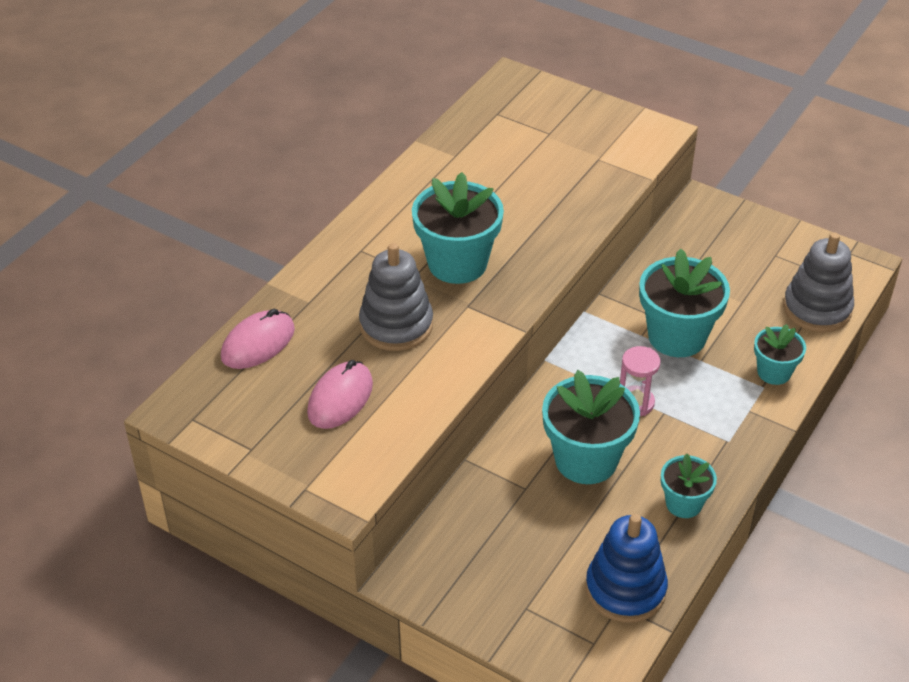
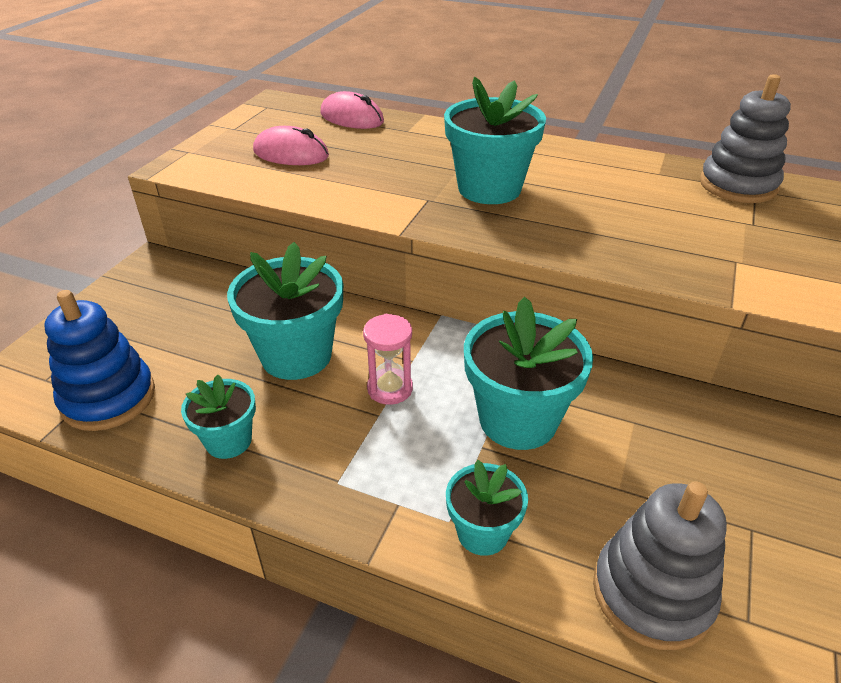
camera: 80 degrees right, 5 degrees down
grey stacking toy [359,243,433,351] -> grey stacking toy moved to [700,74,791,203]

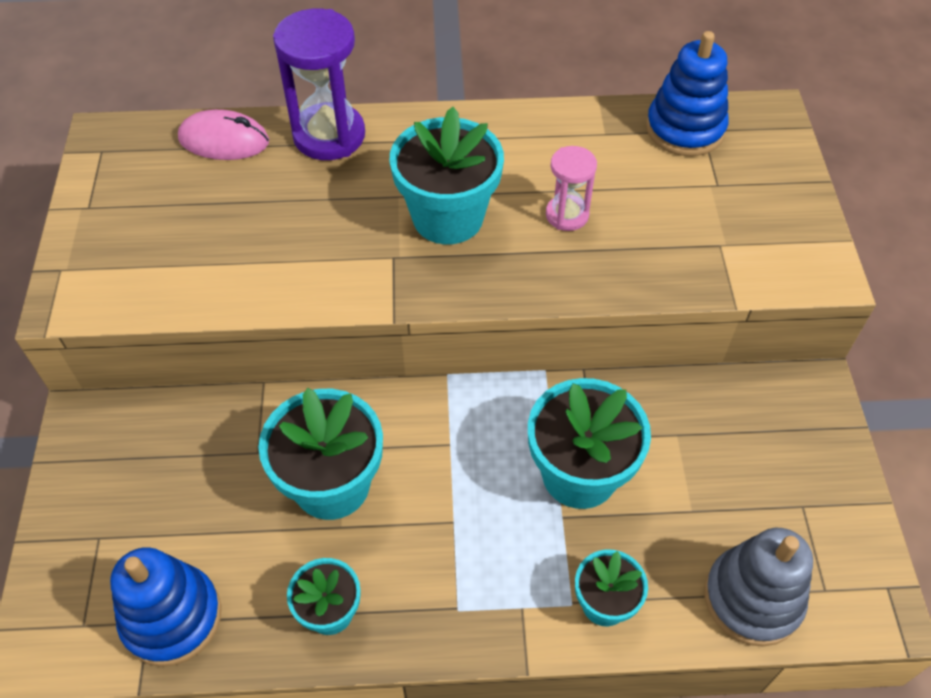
camera: 25 degrees left, 15 degrees up
pink mouse [253,126,329,165] -> none
pink hourglass [363,314,413,405] -> pink hourglass moved to [546,146,597,231]
grey stacking toy [700,74,791,203] -> blue stacking toy [646,31,729,156]
none -> purple hourglass [273,9,365,160]

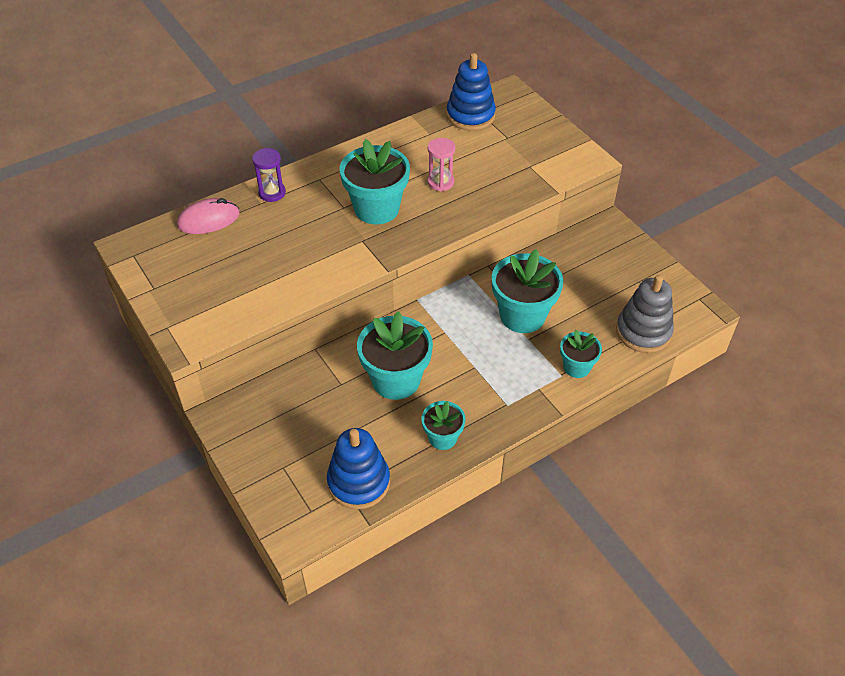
camera: 30 degrees left, 5 degrees down
purple hourglass [273,9,365,160] -> purple hourglass [252,148,286,202], size x0.56

